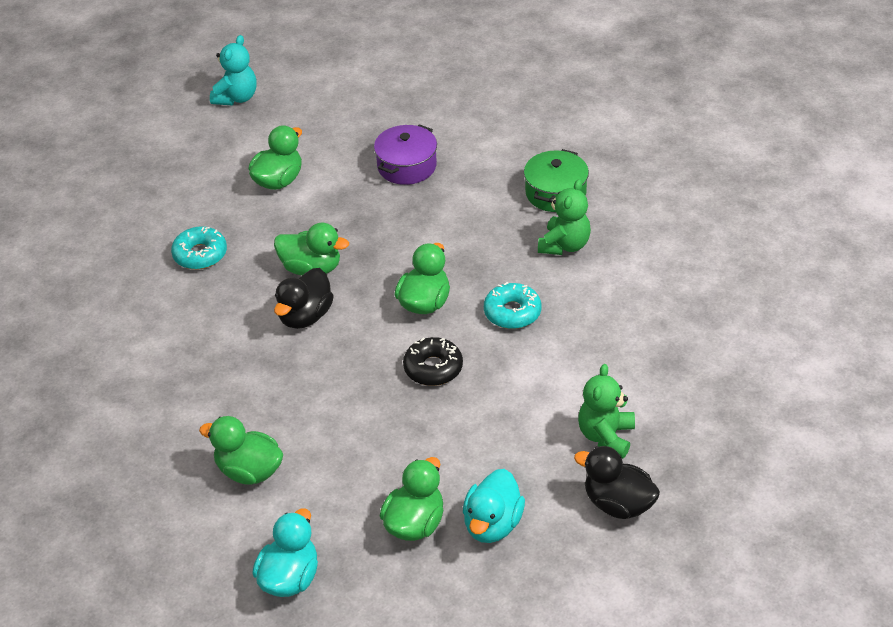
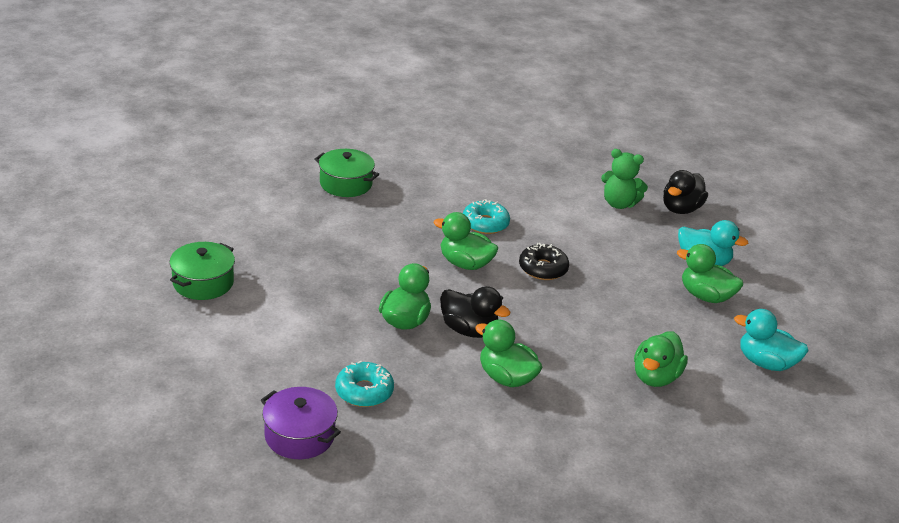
camera: 90 degrees left, 10 degrees down
turquoise teddy bear [210,35,257,105] -> none
green duck [249,125,302,190] -> green duck moved to [475,320,543,387]
purple pot [374,124,437,185] -> purple pot moved to [261,387,341,459]
green teddy bear [538,179,591,255] -> none
none -> green pot [169,242,235,300]

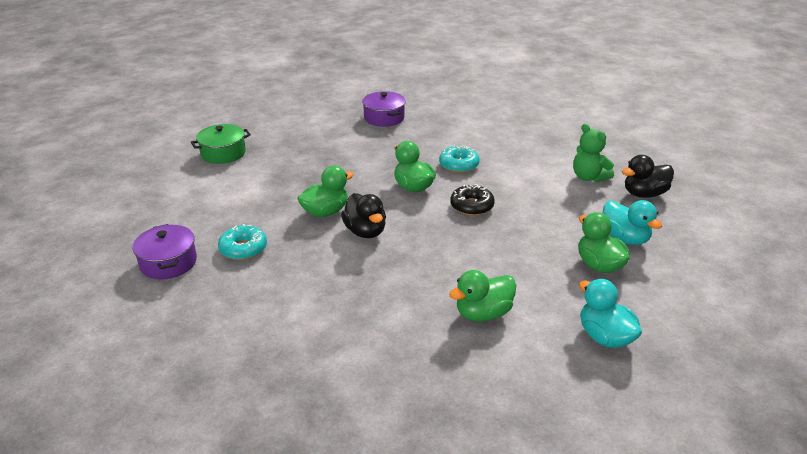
camera: 35 degrees right, 0 degrees up
green pot [314,149,379,197] -> purple pot [362,91,406,127]
green duck [475,320,543,387] -> none

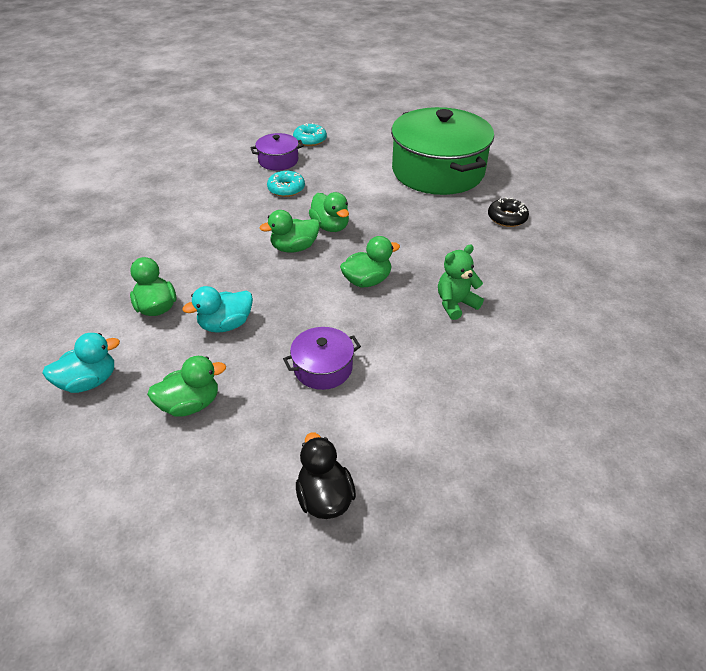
camera: 95 degrees right, 10 degrees up
green pot [191,124,251,164] -> green pot [391,107,494,195], size x2.26
black duck [341,193,386,238] -> green duck [259,210,320,252]
purple pot [362,91,406,127] -> purple pot moved to [283,327,361,390]
turquoise donut [439,145,480,173] -> turquoise donut moved to [293,123,327,146]
black donut [450,184,495,216] -> black donut moved to [488,197,529,227]
green teddy bear [573,124,614,182] -> green teddy bear moved to [438,245,484,320]
turquoise duck [603,200,662,245] -> turquoise duck moved to [182,286,253,333]

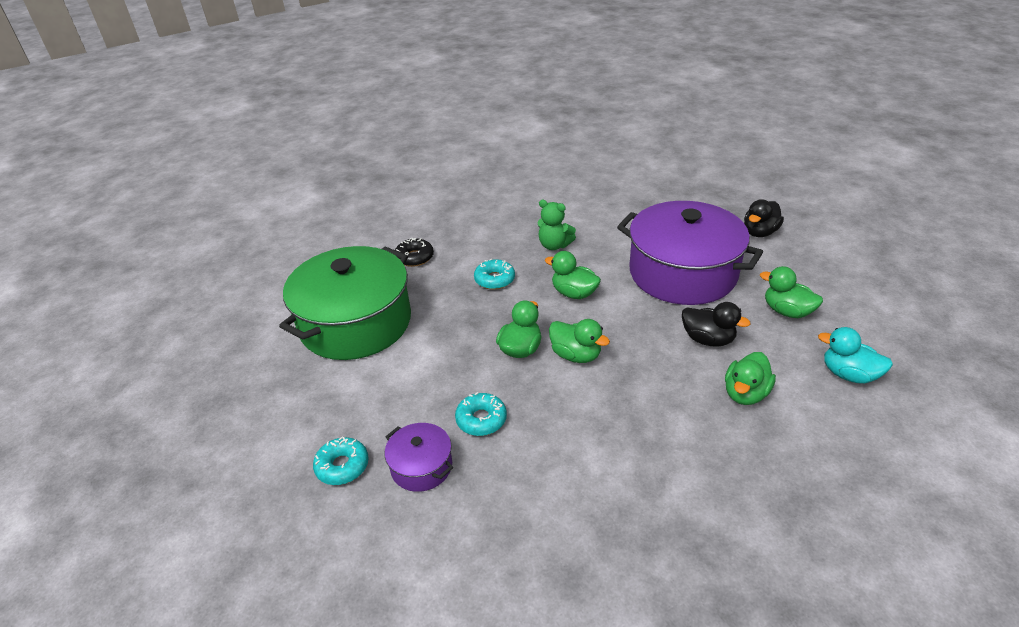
camera: 120 degrees left, 5 degrees down
turquoise duck [182,286,253,333] -> black duck [682,302,751,347]
purple pot [283,327,361,390] -> purple pot [617,201,763,305], size x2.26
none -> turquoise donut [474,259,515,290]

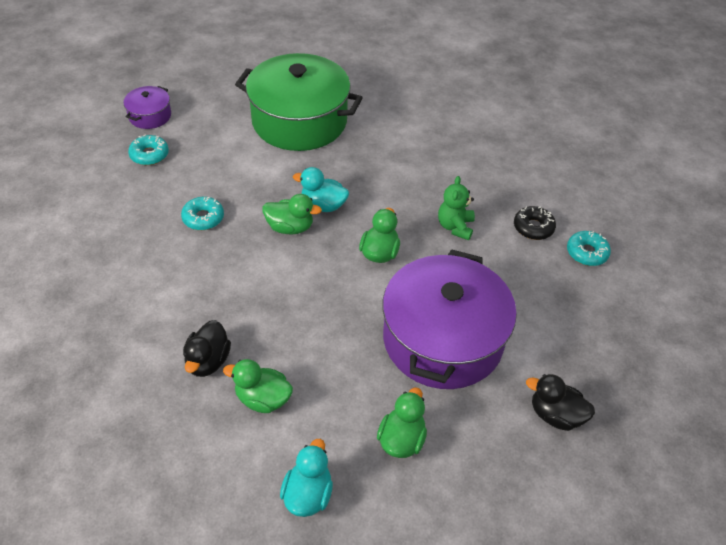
camera: 70 degrees right, 10 degrees up
purple pot [385,423,453,492] -> purple pot moved to [124,86,171,129]
black donut [395,238,434,267] -> black donut moved to [514,206,556,240]
turquoise donut [474,259,515,290] -> turquoise donut moved to [567,231,611,266]
green duck [549,319,610,363] -> none
black duck [682,302,751,347] -> black duck moved to [183,320,231,377]
none -> turquoise duck [293,167,349,212]

